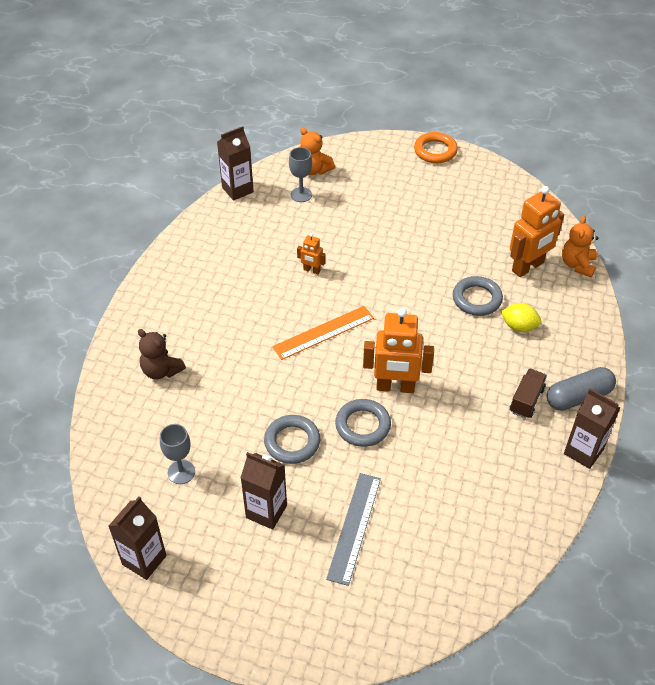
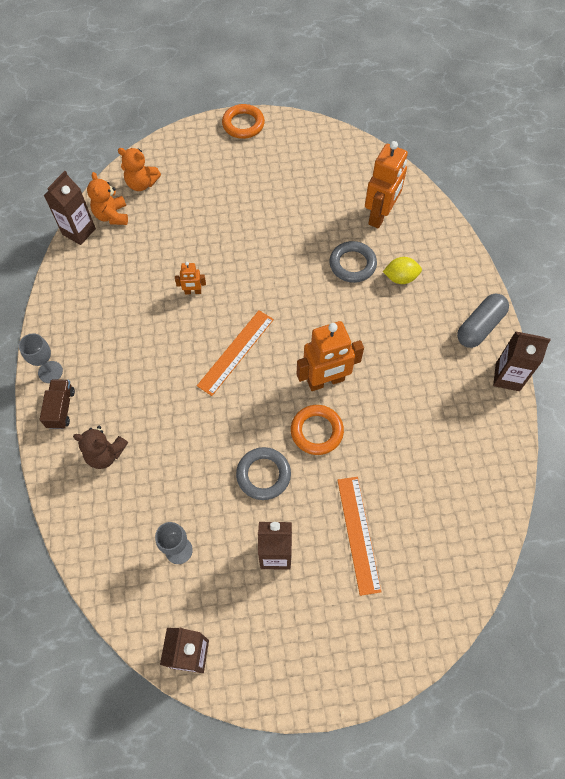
camera: 25 degrees left, 15 degrees up
grey goblet [289,147,312,202] -> grey goblet moved to [19,333,63,383]
grey ruler [326,473,381,586] -> orange ruler [337,477,381,596]
grey ring [335,399,391,447] -> orange ring [291,405,344,455]
brown truck [510,368,547,418] -> brown truck moved to [39,379,75,429]
orange teddy bear [562,216,599,277] -> orange teddy bear moved to [87,172,128,225]

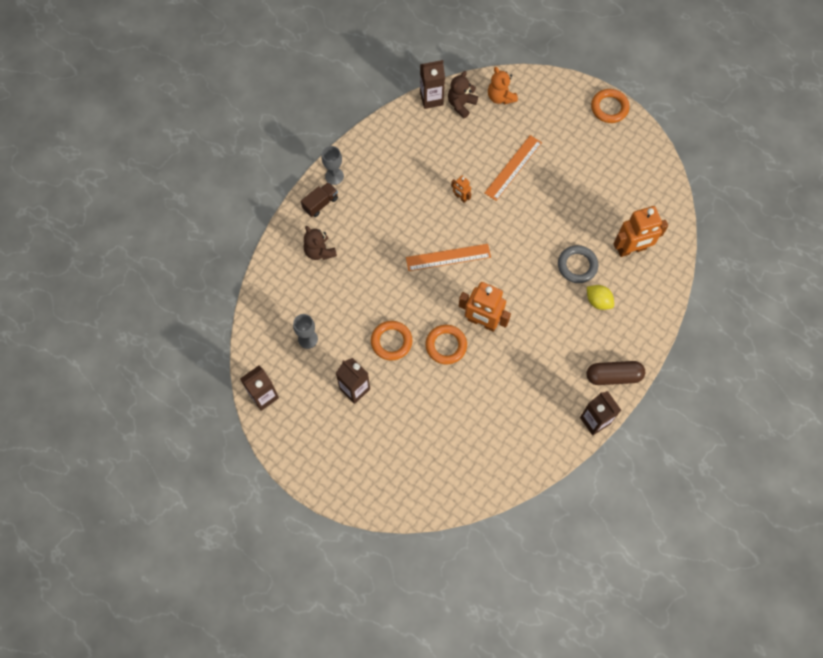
camera: 45 degrees right, 5 degrees up
orange teddy bear [87,172,128,225] -> brown teddy bear [448,71,478,118]
grey ring [236,447,291,500] -> orange ring [371,321,412,360]
orange ruler [337,477,381,596] -> orange ruler moved to [485,135,542,201]
grey capsule [457,294,509,348] -> brown capsule [587,361,645,385]

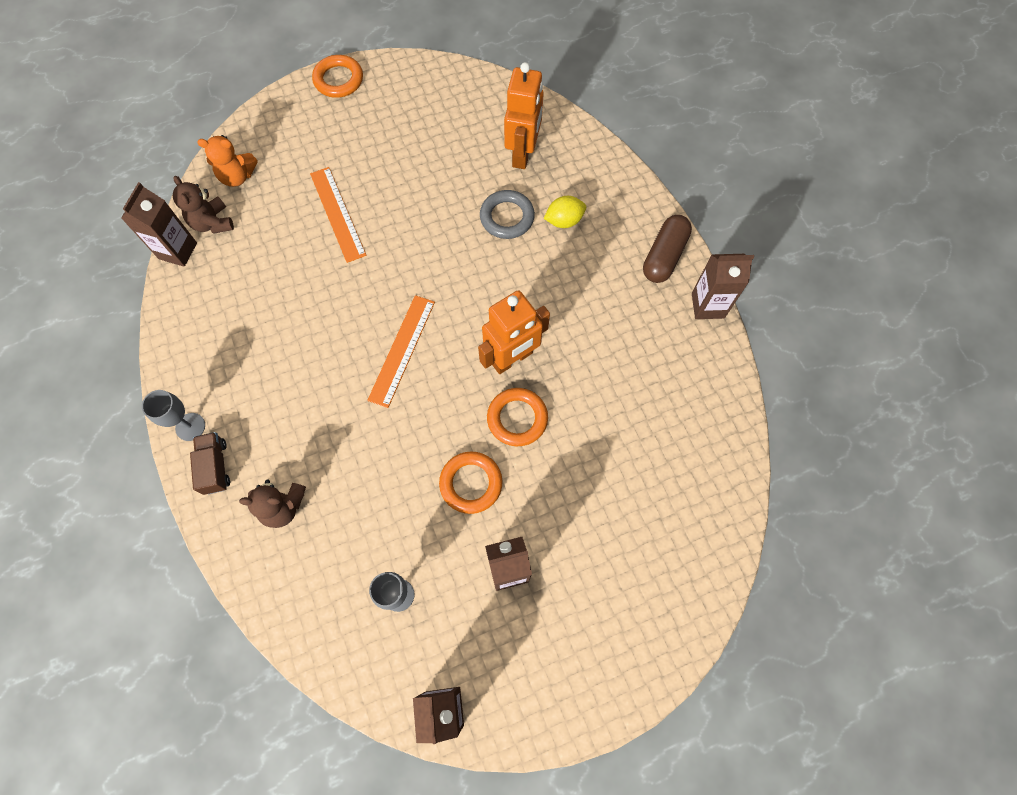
camera: 60 degrees left, 0 degrees up
orange robot [451,175,471,203] -> none

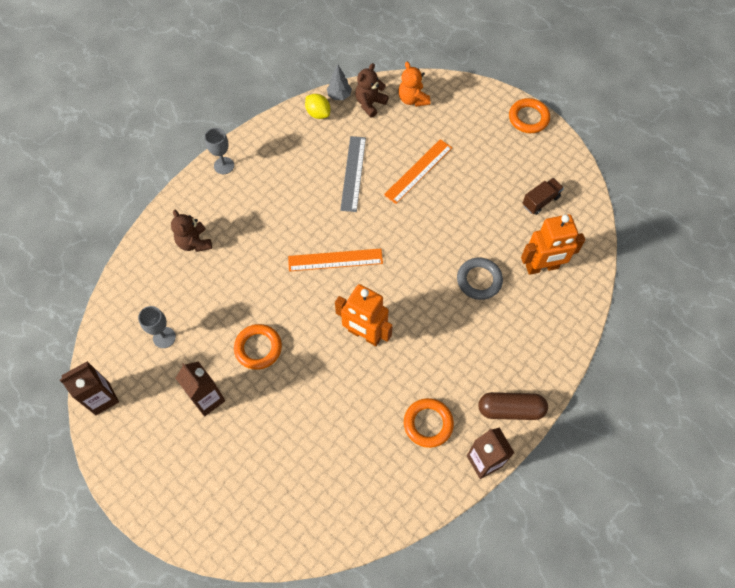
camera: 65 degrees right, 5 degrees down
brown carton [121,182,197,266] -> grey tree [327,65,352,100]
brown truck [190,432,230,495] -> brown truck moved to [522,178,564,215]
orange ring [487,388,548,446] -> orange ring moved to [404,398,454,448]
yellow lemon [543,196,586,228] -> yellow lemon moved to [305,94,330,119]
none -> grey ruler [340,136,366,212]

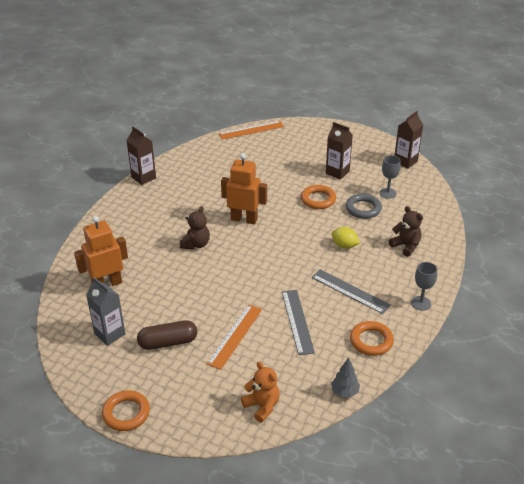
camera: 165 degrees right, 25 degrees down
orange ruler [288,249,383,272] -> orange ruler moved to [219,121,284,140]
yellow lemon [305,94,330,119] -> yellow lemon moved to [332,227,360,249]
brown teddy bear [355,63,389,118] -> brown teddy bear moved to [180,206,210,250]
orange ring [404,398,454,448] -> orange ring moved to [350,321,394,356]
grey ring [457,258,503,300] -> grey ring moved to [346,194,382,219]
brown capsule [478,392,548,420] -> brown capsule moved to [137,320,197,350]
brown truck [522,178,564,215] -> grey carton [86,277,125,346]
none -> grey ruler [312,269,391,314]

